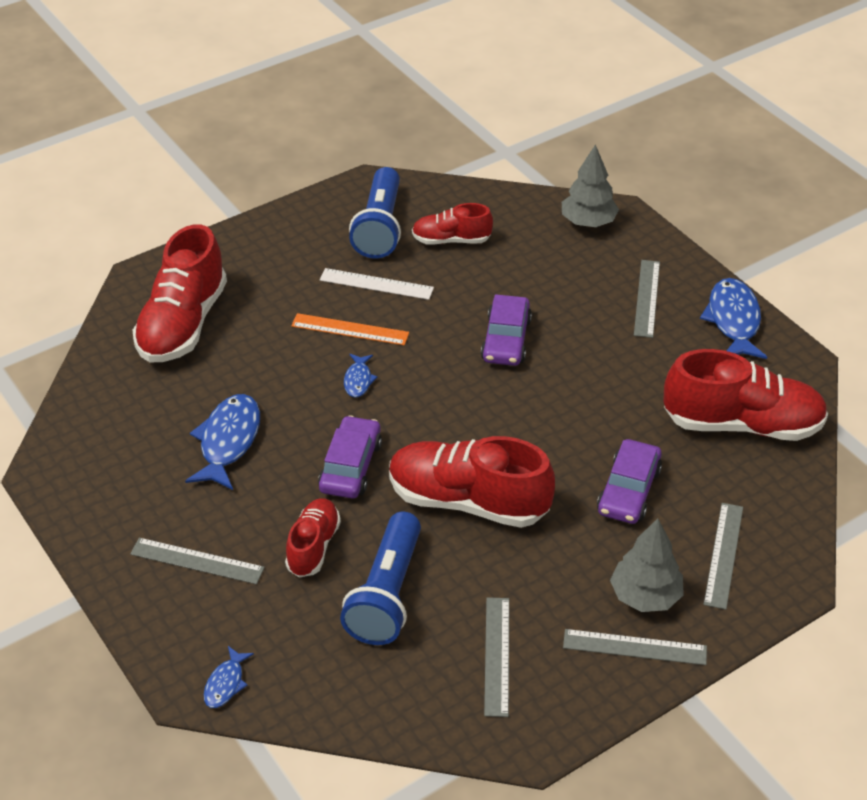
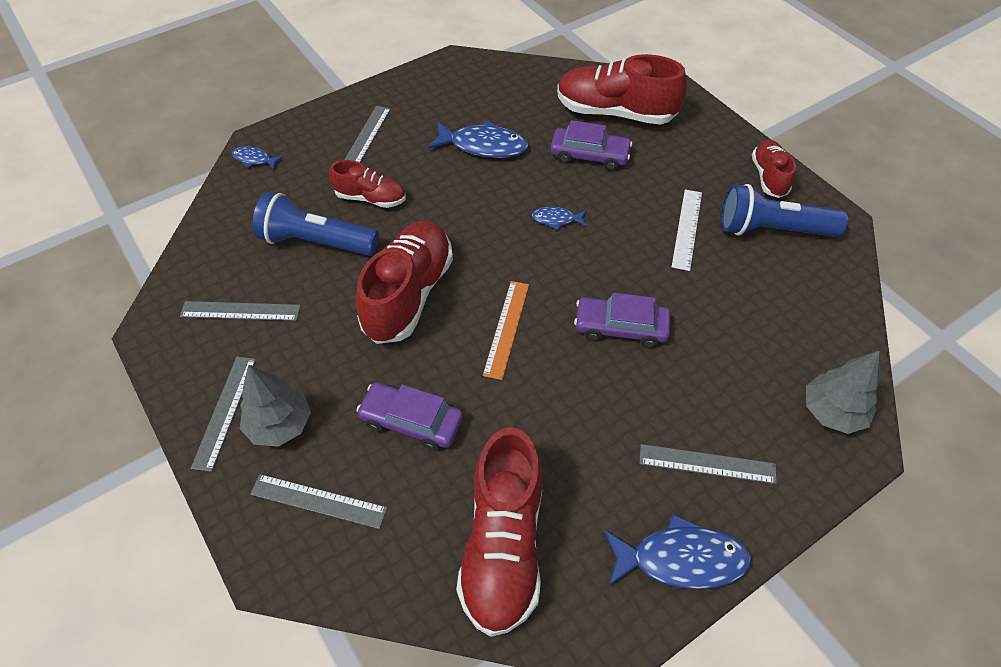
camera: 90 degrees right, 10 degrees up
orange ruler [291,313,409,345] -> orange ruler moved to [483,281,529,380]
purple car [318,415,382,498] -> purple car moved to [550,120,632,170]
red shoe [412,203,493,245] -> red shoe moved to [752,140,796,198]

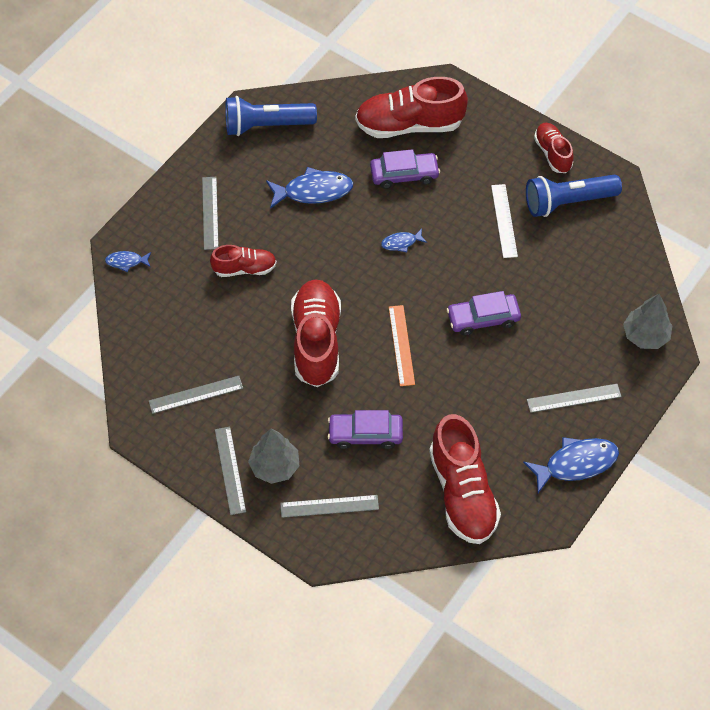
camera: 20 degrees left, 5 degrees up
blue flashlight [253,192,379,256] -> blue flashlight moved to [225,96,317,136]

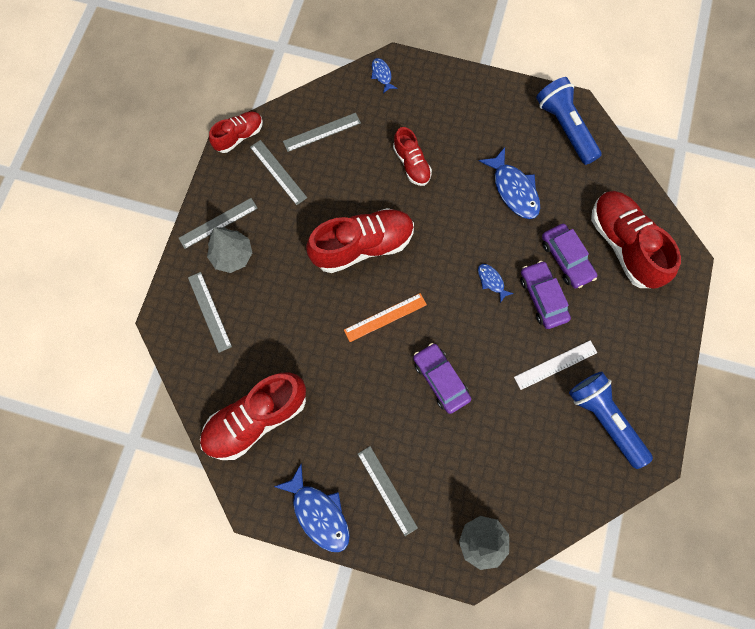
camera: 70 degrees right, 15 degrees up
grey ruler [202,177,219,250] -> grey ruler moved to [283,113,361,152]
purple car [328,410,403,449] -> purple car moved to [520,261,571,329]
red shoe [534,123,574,173] -> red shoe moved to [209,111,263,153]

